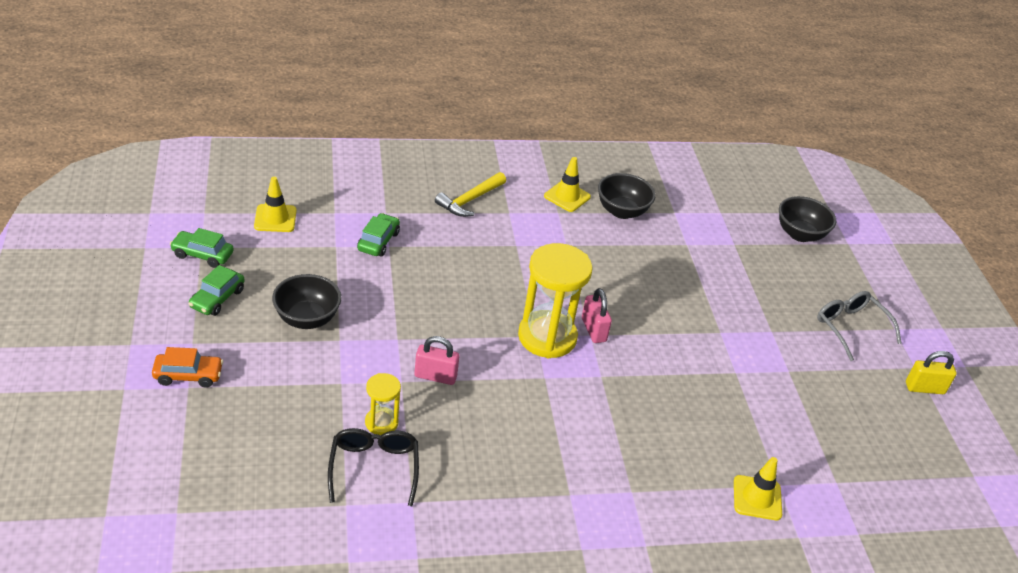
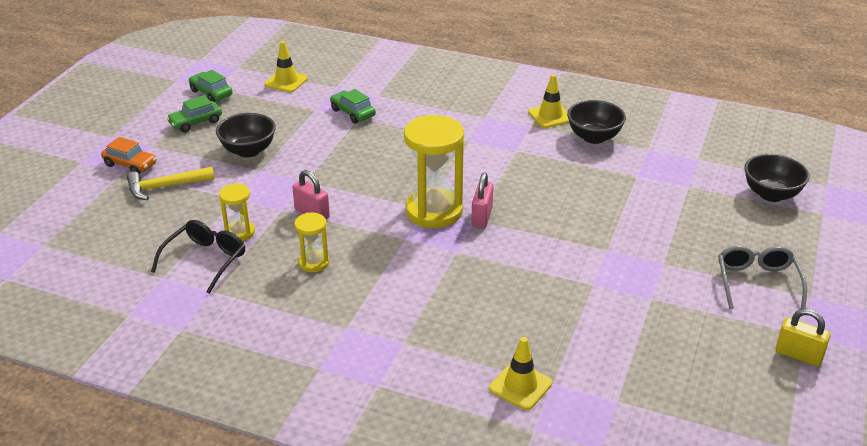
camera: 35 degrees right, 5 degrees down
green car [357,213,400,256] -> green car turned 90 degrees counterclockwise [330,89,376,124]
yellow hammer [435,172,506,217] -> yellow hammer moved to [127,167,215,200]
none -> yellow hourglass [294,213,330,272]

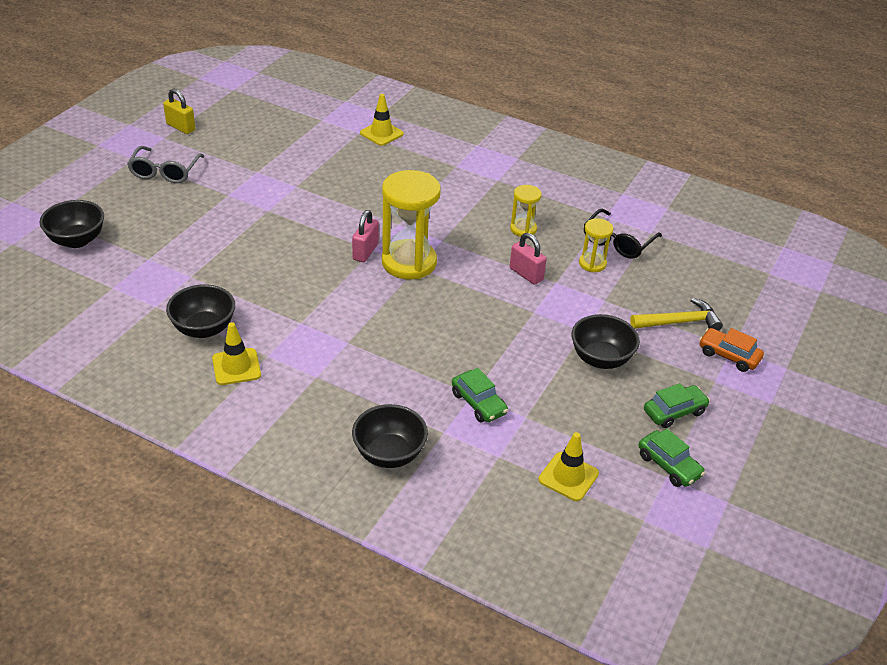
camera: 175 degrees left, 5 degrees up
none -> black bowl [352,404,428,468]

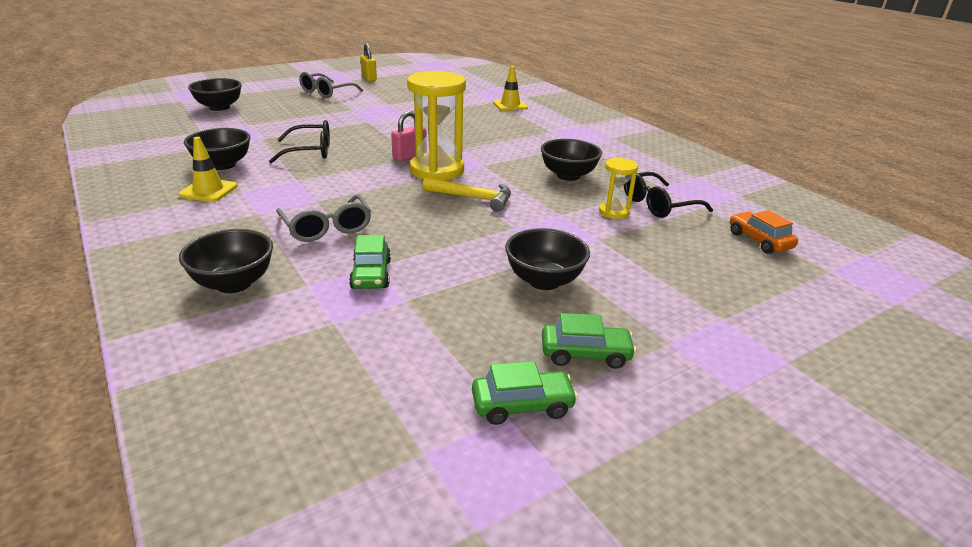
camera: 30 degrees right, 10 degrees down
yellow hourglass [510,185,542,237] -> black bowl [541,139,602,181]
pink padlock [510,233,547,285] -> none
yellow traffic cone [539,432,599,501] -> none
yellow hammer [630,298,723,331] -> yellow hammer moved to [422,177,511,212]
green car [639,429,705,487] -> green car turned 90 degrees counterclockwise [472,361,578,425]
orange car [699,328,764,372] -> orange car moved to [730,210,798,254]
none -> black glasses [269,120,330,163]
none -> grey glasses [276,195,371,242]

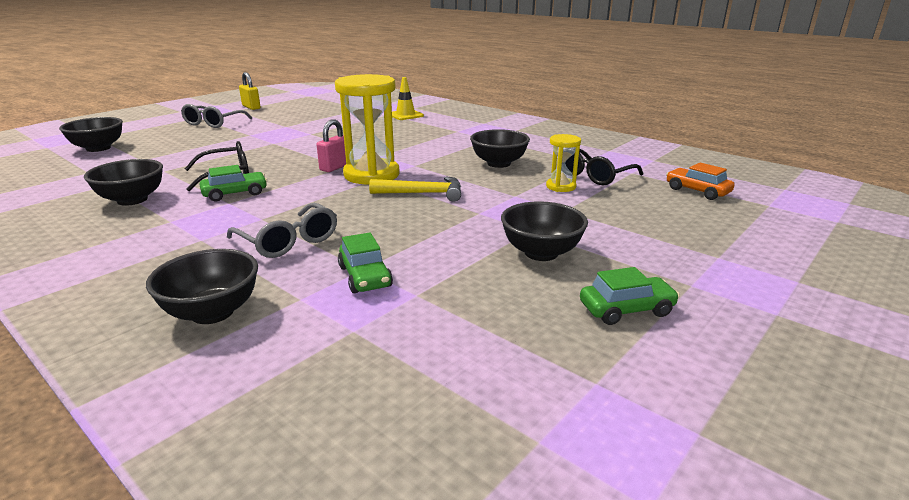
camera: 15 degrees left, 5 degrees down
yellow traffic cone [179,137,237,202] -> none
green car [472,361,578,425] -> green car moved to [199,165,267,201]

